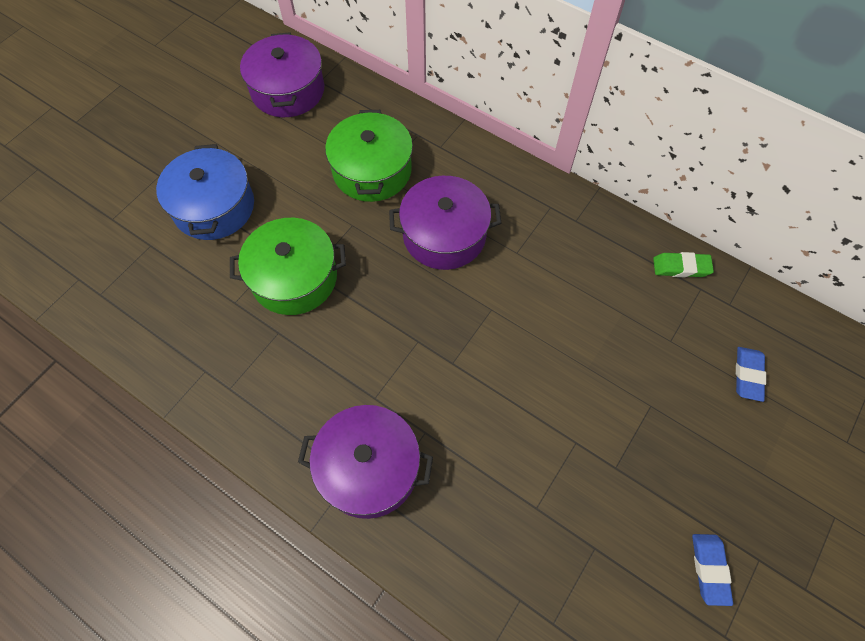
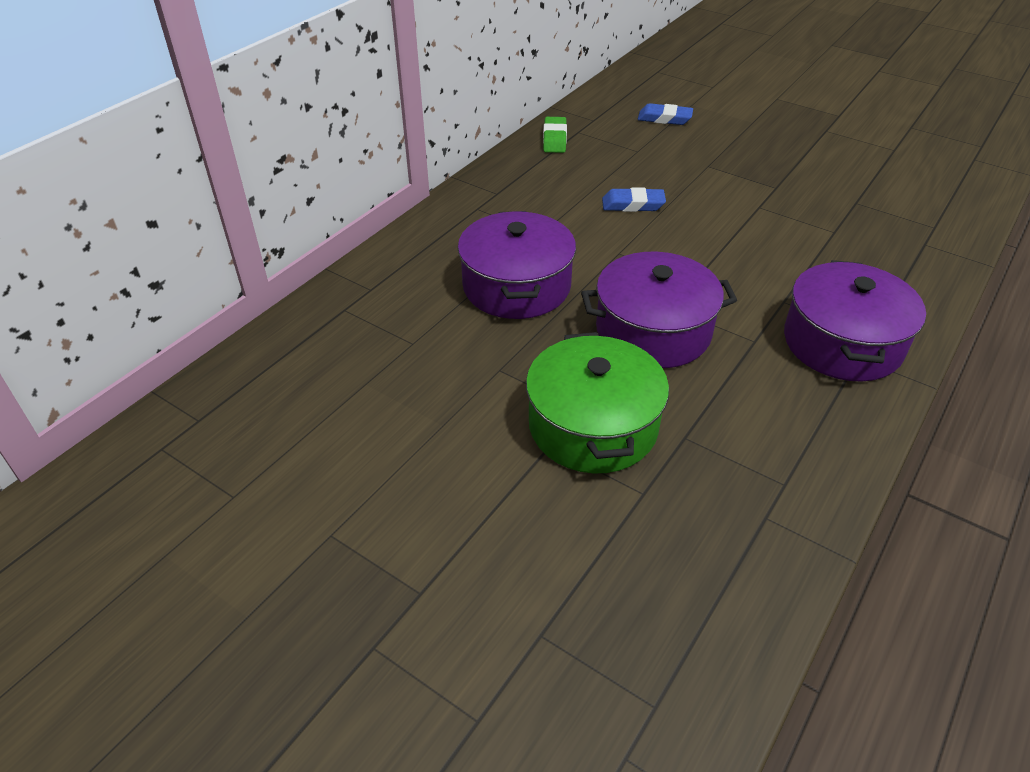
camera: 90 degrees left, 20 degrees down
blue pot [156,144,254,240] -> none
purple pot [240,32,324,117] -> purple pot moved to [581,252,737,368]
green pot [325,110,413,202] -> none
blue eraser [692,534,733,606] -> blue eraser moved to [602,187,666,212]

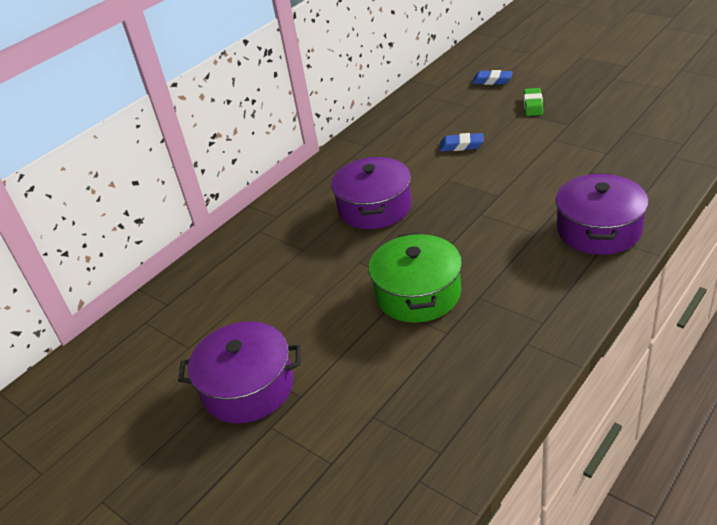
camera: 10 degrees right, 5 degrees down
green eraser [543,117,567,153] -> green eraser moved to [524,88,543,116]
purple pot [581,252,737,368] -> purple pot moved to [178,321,301,423]

